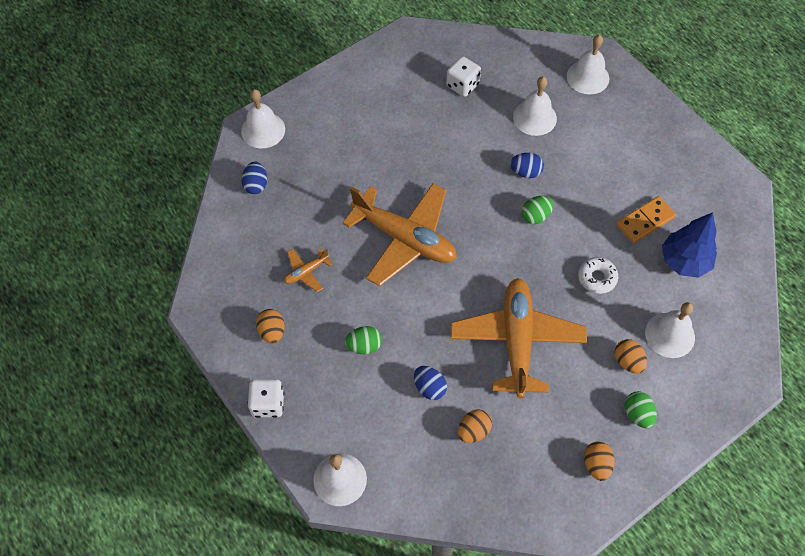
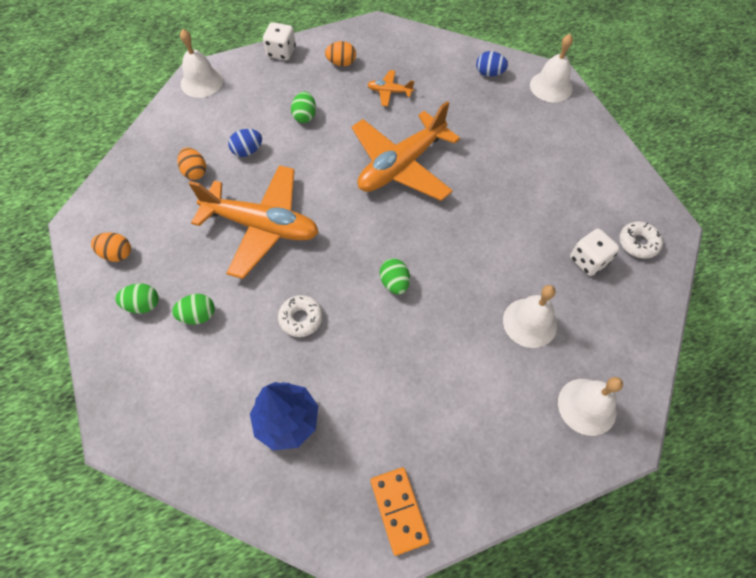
camera: 105 degrees right, 0 degrees up
orange plane [284,248,332,292] -> orange plane turned 60 degrees counterclockwise [367,70,414,107]
blue egg [510,153,544,178] -> none
orange egg [615,339,647,374] -> green egg [172,294,215,324]
orange domino [617,196,676,243] -> orange domino moved to [371,467,430,556]
white bell [645,302,695,358] -> none
none -> white donut [619,221,663,259]

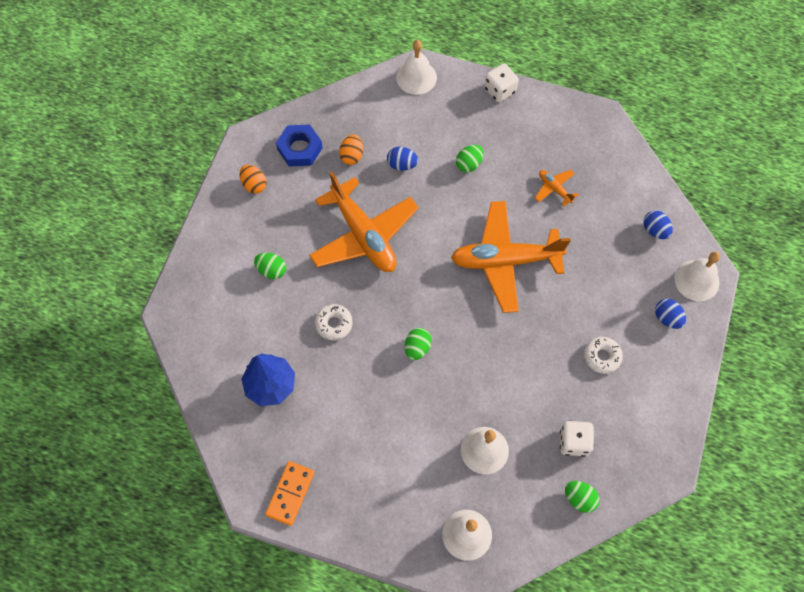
camera: 40 degrees right, 5 degrees up
green egg [115,284,159,314] -> green egg moved to [565,481,600,513]
orange egg [325,41,356,66] -> none
white donut [619,221,663,259] -> white donut moved to [584,337,623,374]
none -> blue nut [276,125,323,167]
none -> blue egg [655,299,686,329]

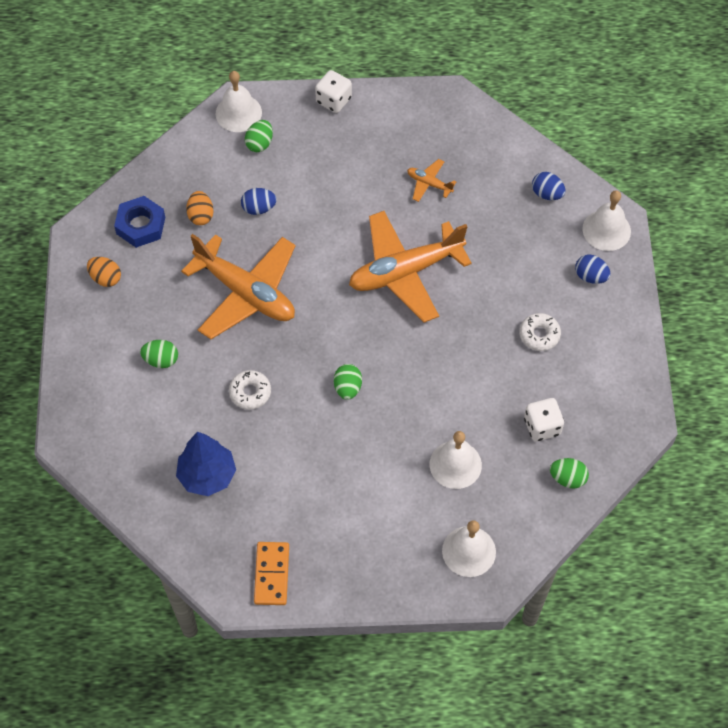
camera: 20 degrees left, 5 degrees down
green egg [456,145,484,172] -> green egg moved to [245,120,273,152]

